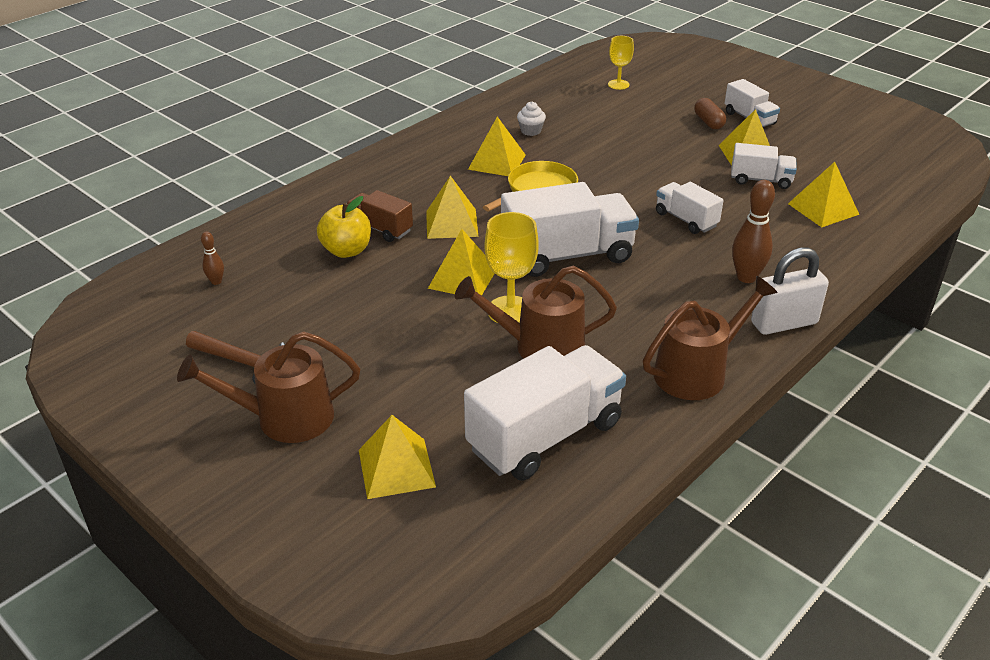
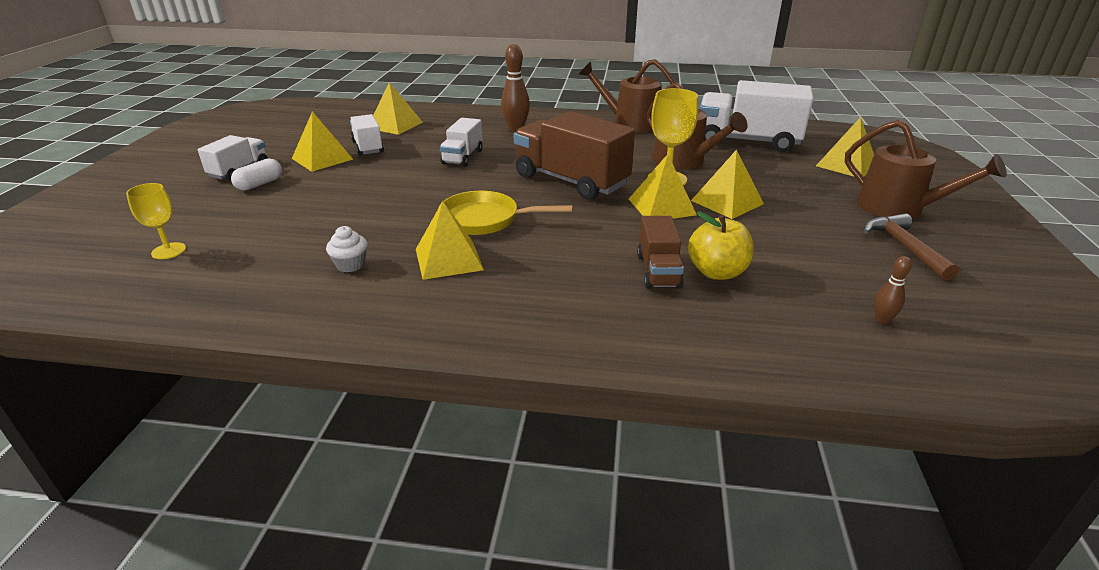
camera: 125 degrees left, 5 degrees down
yellow pyramid [426,176,479,239] -> yellow pyramid moved to [691,150,764,219]
white truck [501,182,639,277] -> brown truck [514,111,635,200]
brown capsule [694,98,726,129] -> white capsule [231,159,282,191]
white padlock [751,248,829,335] -> none

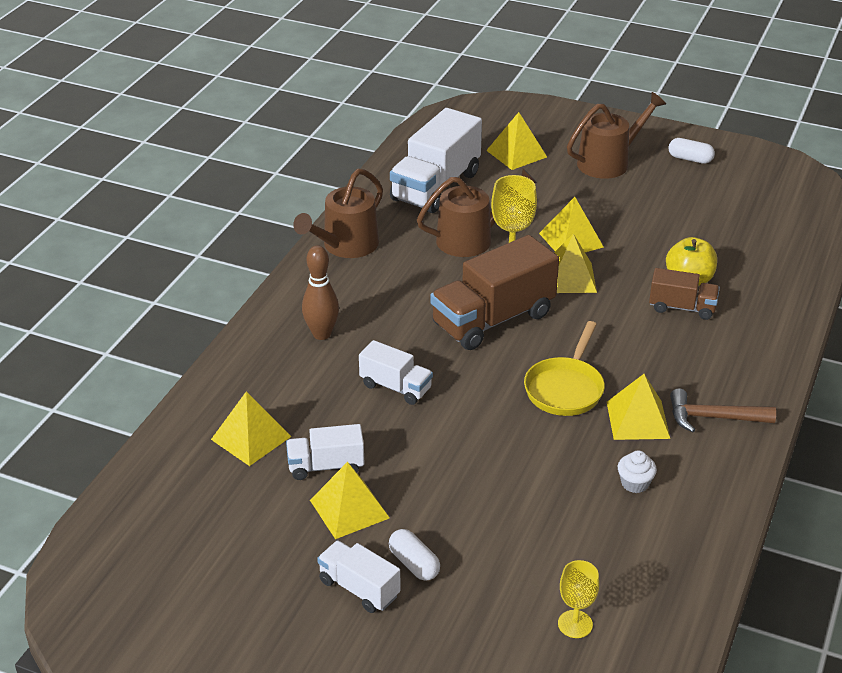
camera: 75 degrees left, 5 degrees up
brown hammer [863,213,959,281] -> brown hammer moved to [670,389,776,432]
brown bowling pin [874,256,912,324] -> none
none -> white capsule [668,138,715,164]

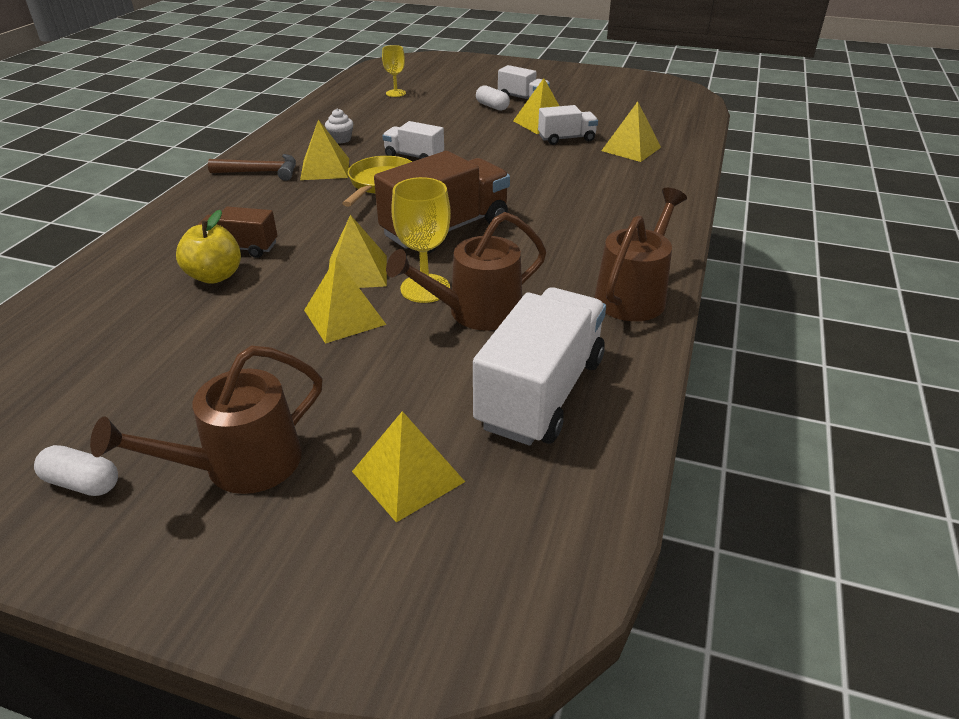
camera: 175 degrees right, 0 degrees up
brown bowling pin [302,245,339,340] -> none
white truck [359,340,433,405] -> white truck moved to [382,121,444,159]

